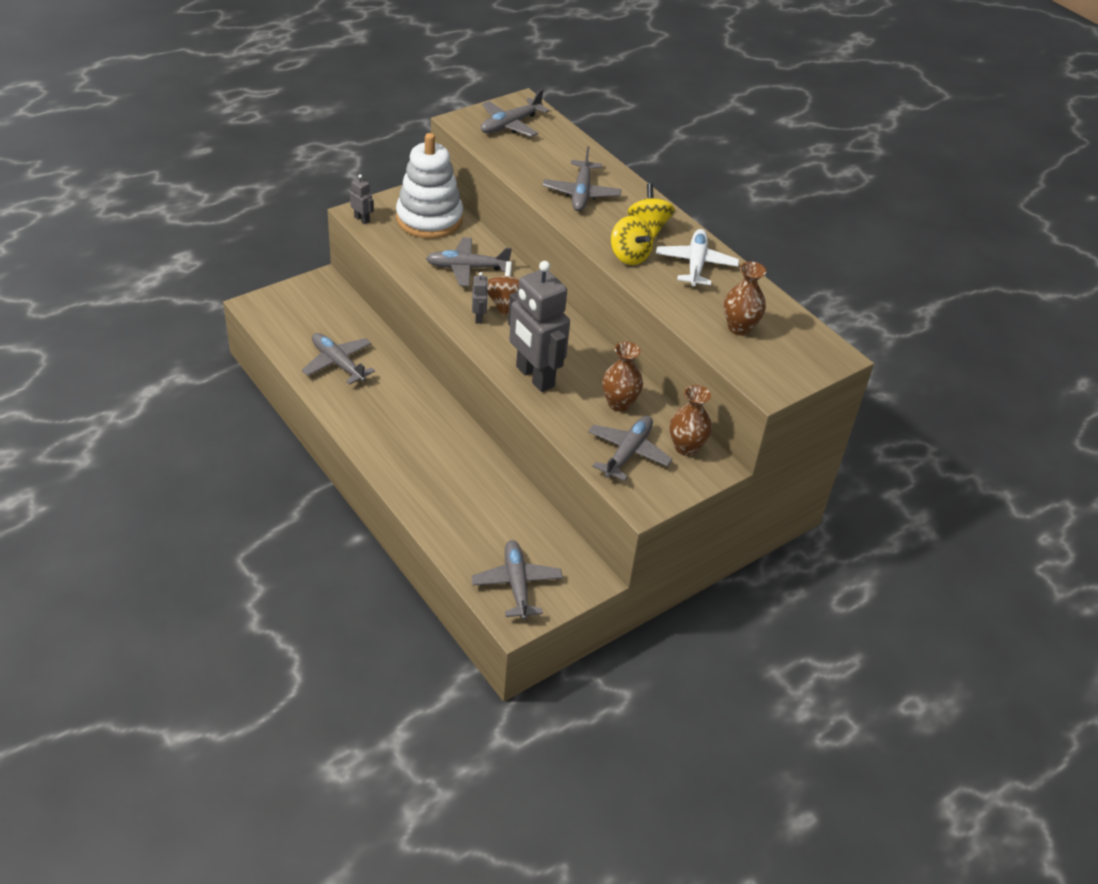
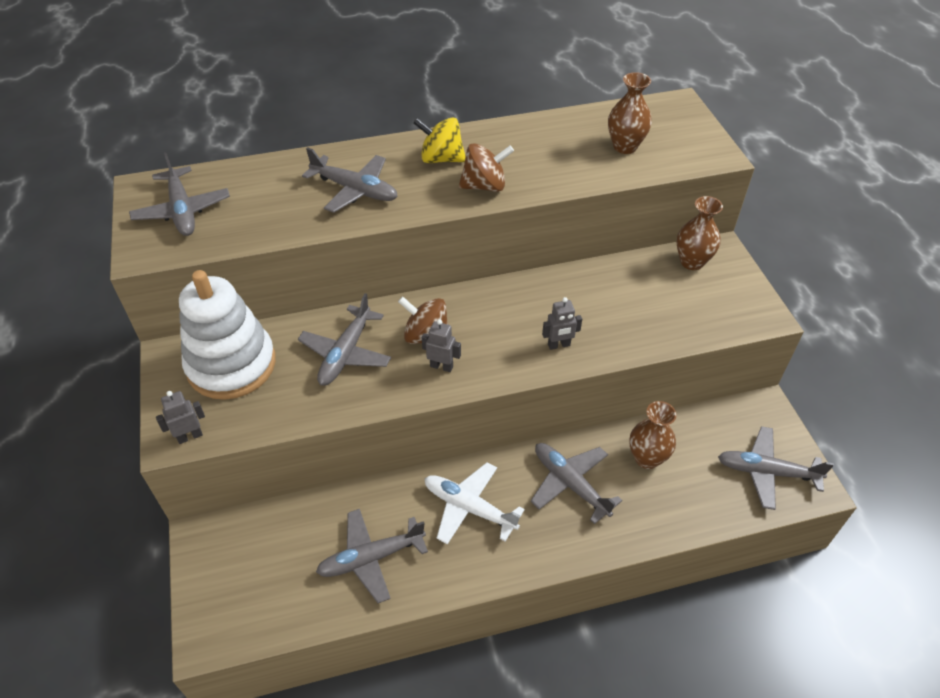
camera: 65 degrees left, 5 degrees up
grey robot [508,261,570,392] -> grey robot [542,297,582,350], size x0.42
grey plane [588,416,673,481] -> grey plane moved to [531,443,622,524]
brown vase [602,342,643,412] -> brown vase moved to [629,401,677,469]
yellow spinning top [611,216,653,265] -> brown spinning top [459,143,514,192]
white plane [656,229,739,286] -> white plane moved to [424,462,525,544]

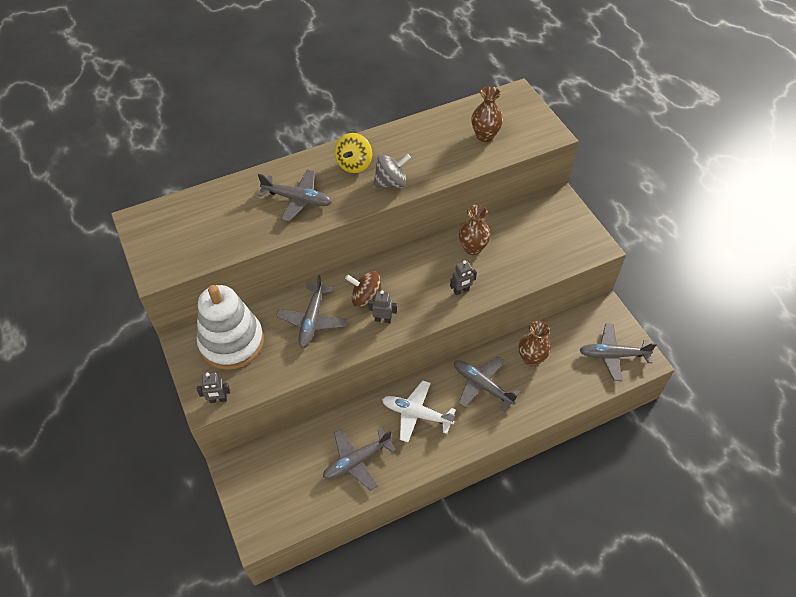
camera: 10 degrees left, 5 degrees up
grey plane [129,152,230,236] -> none
grey robot [156,391,205,444] -> grey robot turned 150 degrees counterclockwise [197,373,230,403]
yellow spinning top [413,117,466,163] -> yellow spinning top turned 75 degrees counterclockwise [335,133,372,173]
brown spinning top [459,143,514,192] -> grey spinning top [373,154,411,188]
brown vase [677,196,723,270] -> brown vase moved to [459,204,491,255]

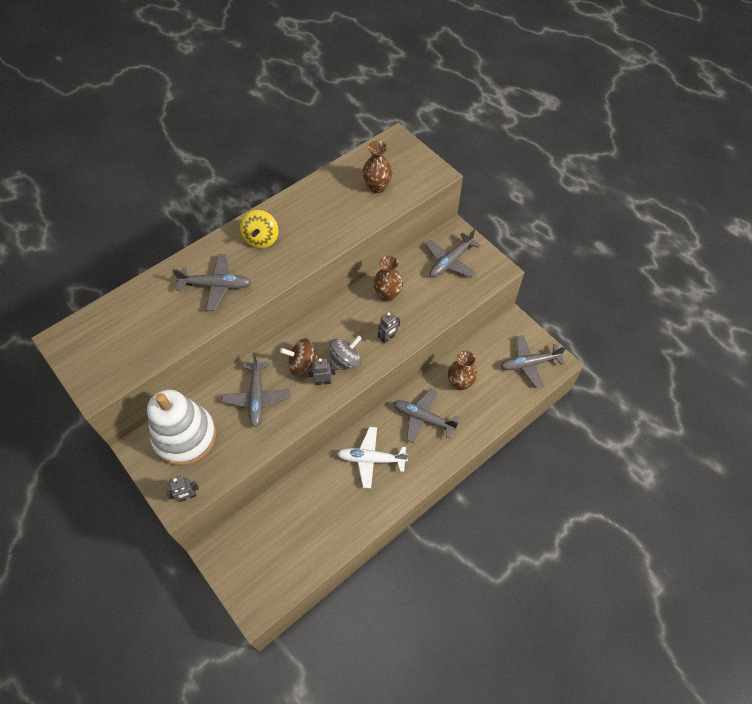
camera: 15 degrees left, 5 degrees up
grey plane [323,428,396,491] -> grey plane moved to [426,229,481,278]
grey spinning top [373,154,411,188] -> grey spinning top moved to [330,335,362,370]

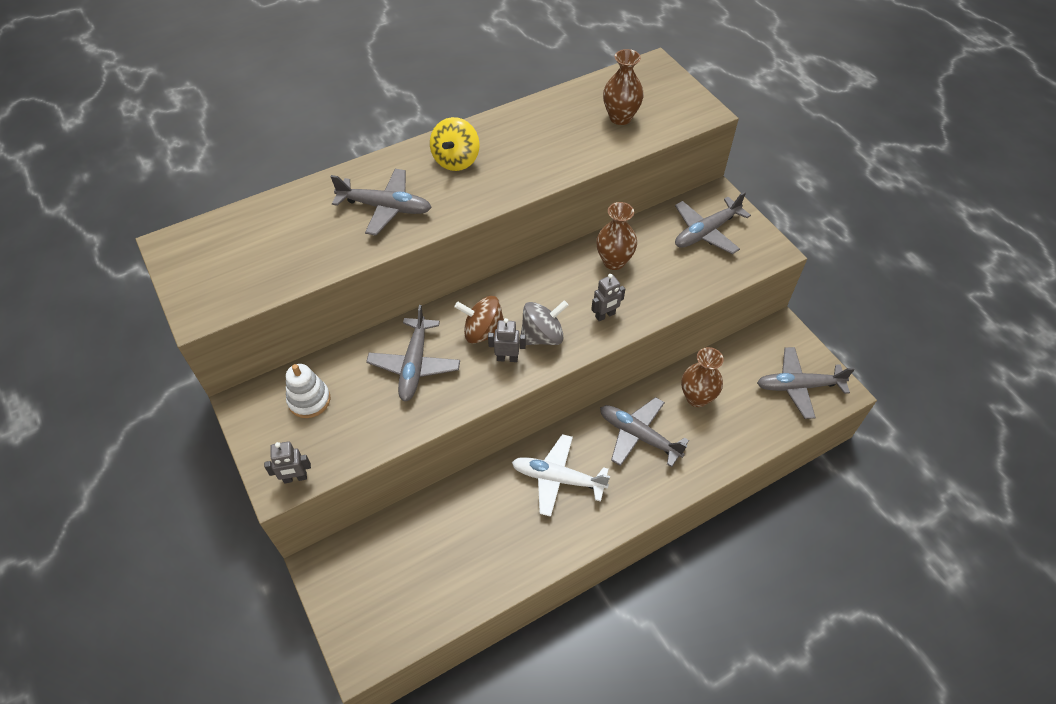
camera: 10 degrees right, 5 degrees down
white stacking toy [147,389,216,466] -> white stacking toy [286,364,330,418], size x0.49

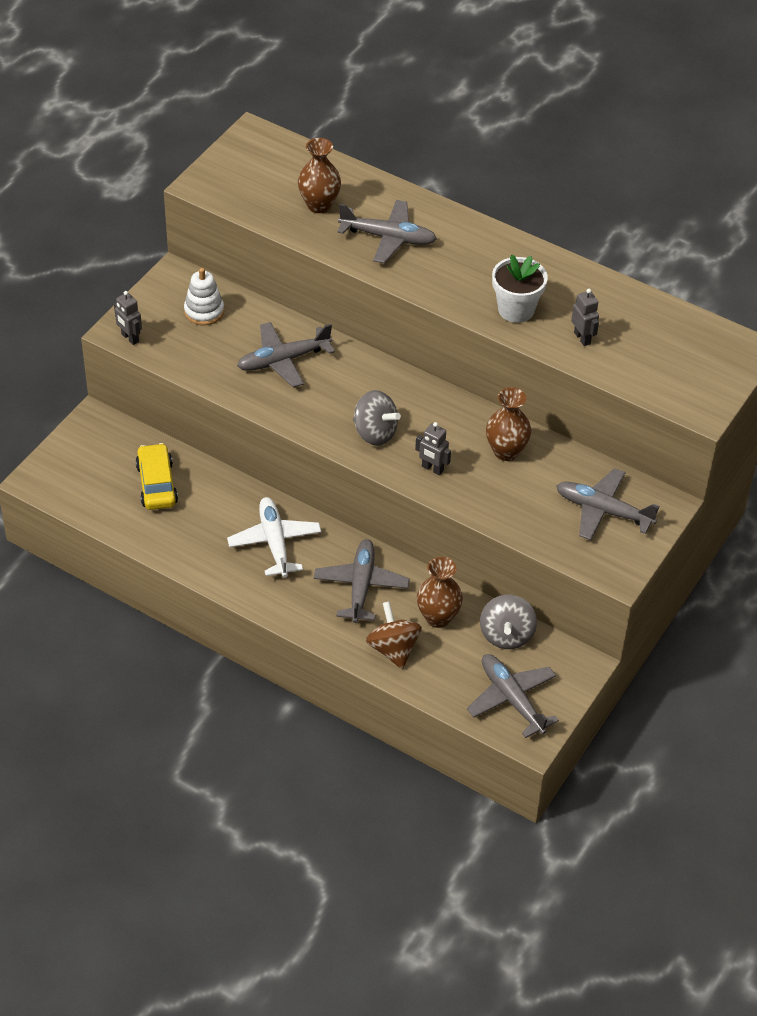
camera: 60 degrees right, 5 degrees down
grey plane [331,169,432,235] -> grey plane turned 60 degrees counterclockwise [337,200,437,263]
yellow spinning top [430,117,480,171] -> none
brown spinning top [455,296,504,344] -> brown spinning top moved to [366,601,422,669]
grey robot [488,318,526,362] -> grey robot moved to [571,289,599,346]
brown vase [603,49,644,125] -> brown vase moved to [298,138,341,213]
none -> yellow car [135,443,178,510]
none -> grey spinning top [480,595,537,649]
none -> white flower pot [492,255,548,323]

